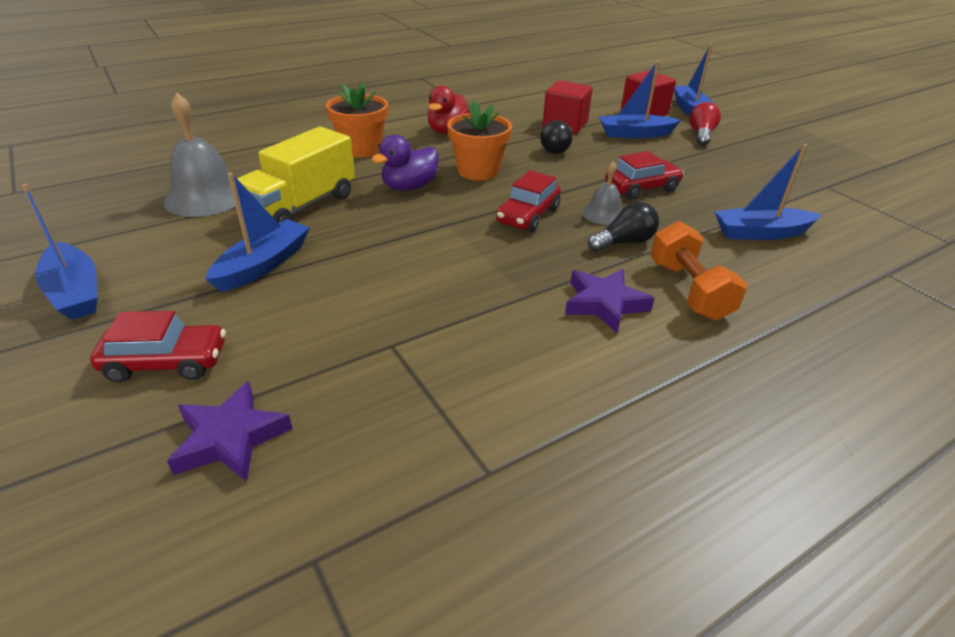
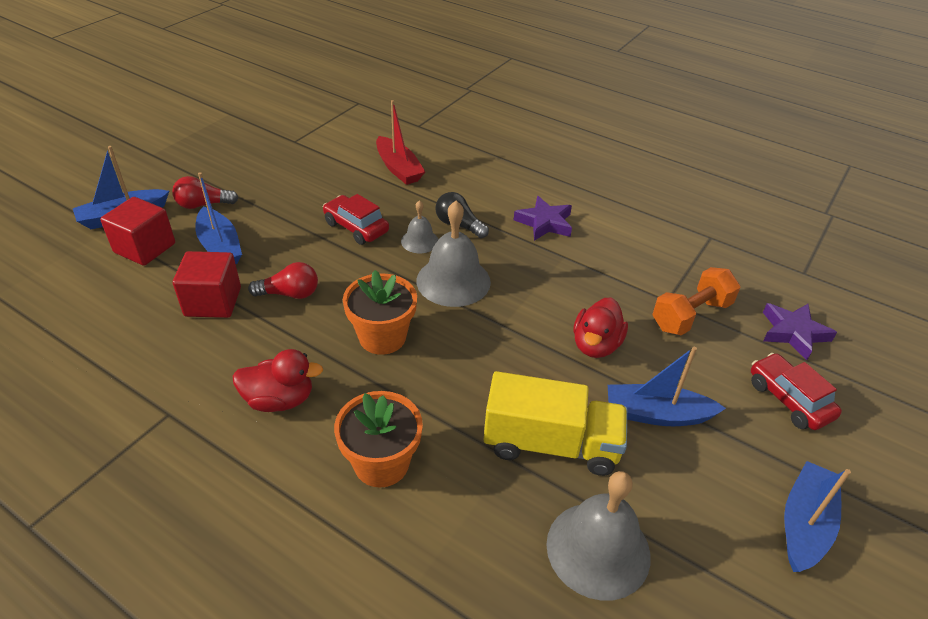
camera: 115 degrees left, 5 degrees up
purple duck [372,134,439,191] -> none
red car [496,170,561,232] -> grey bell [416,201,491,307]
black light bulb [540,120,573,154] -> red light bulb [248,262,318,299]
orange dumbbell [650,221,747,321] -> orange dumbbell moved to [653,267,740,336]
blue boat [714,144,822,240] -> red boat [376,100,425,185]
none -> red duck [573,297,628,358]

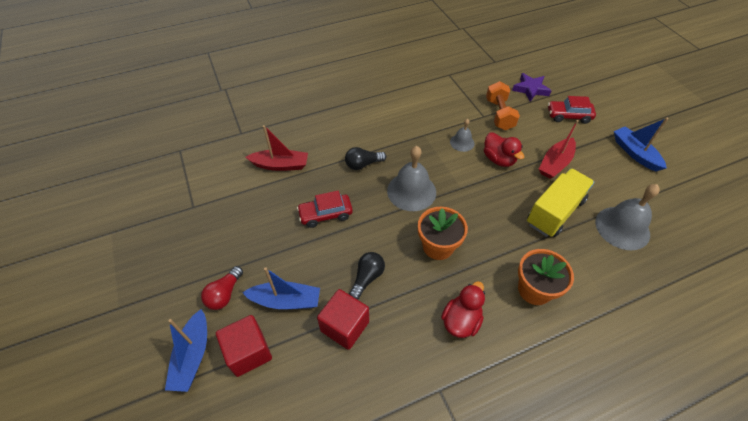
camera: 55 degrees left, 10 degrees up
red light bulb [248,262,318,299] -> black light bulb [349,252,385,300]
grey bell [401,200,439,253] -> grey bell moved to [450,119,475,152]
purple star [514,196,572,241] -> none
blue boat [608,347,726,426] -> red boat [539,120,578,179]

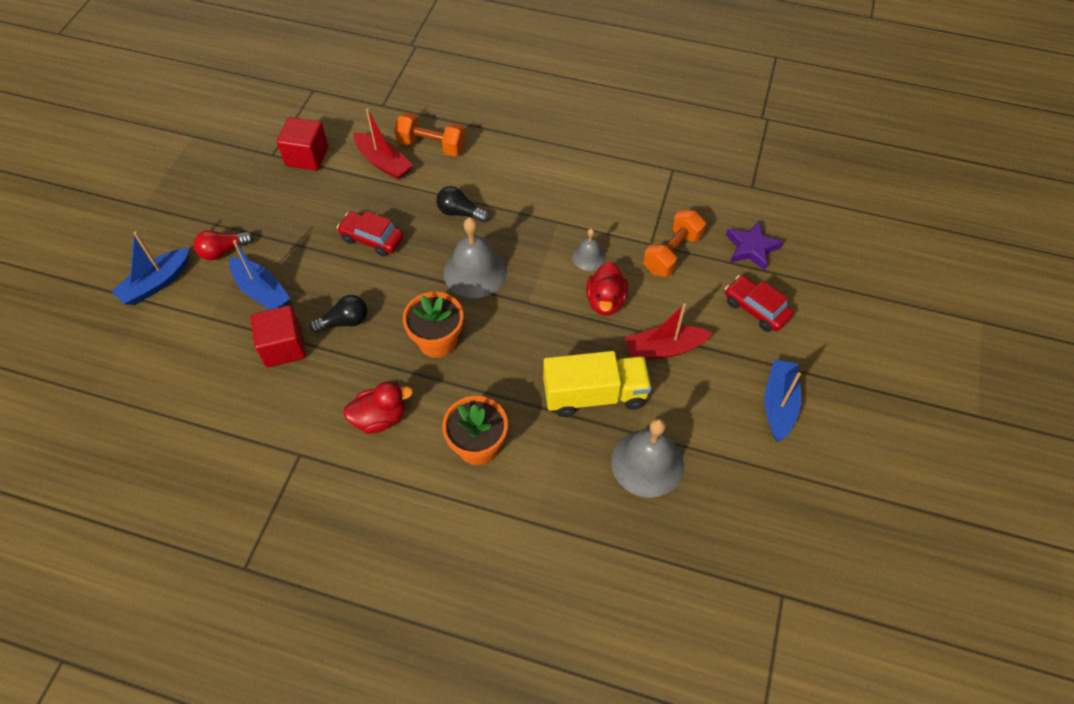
camera: 40 degrees right, 5 degrees up
red cube [216,315,272,377] -> red cube moved to [277,117,328,171]
none -> orange dumbbell [394,112,466,157]

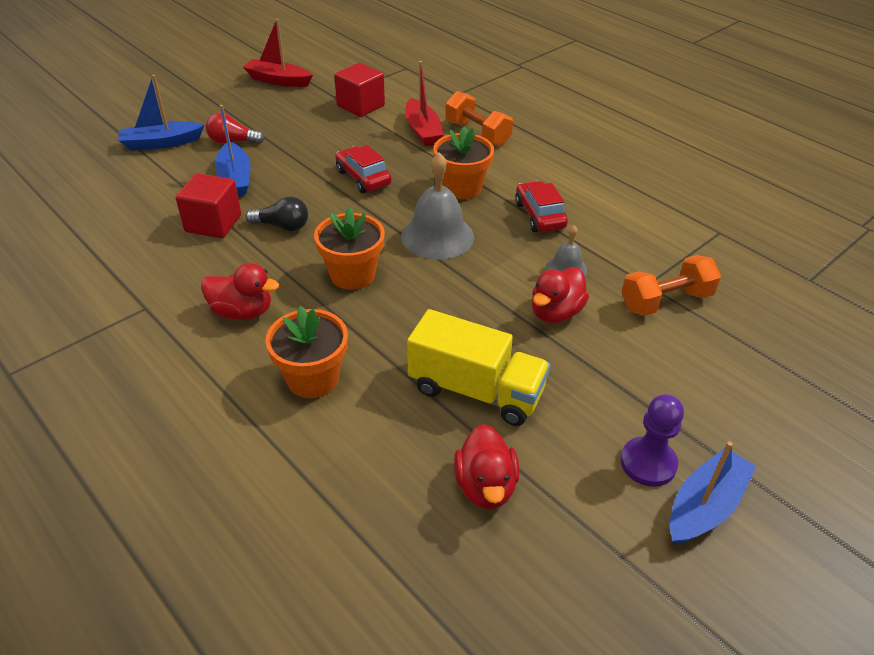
camera: 30 degrees right, 15 degrees down
black light bulb [436,186,489,222] -> orange flower pot [433,127,494,199]
grey bell [611,418,684,498] -> red duck [454,424,520,510]
red boat [625,303,713,359] -> red boat moved to [243,19,313,87]
red car [725,275,793,332] -> red car moved to [515,181,568,232]
purple star [726,221,783,271] -> none
none -> purple pawn [620,394,684,487]

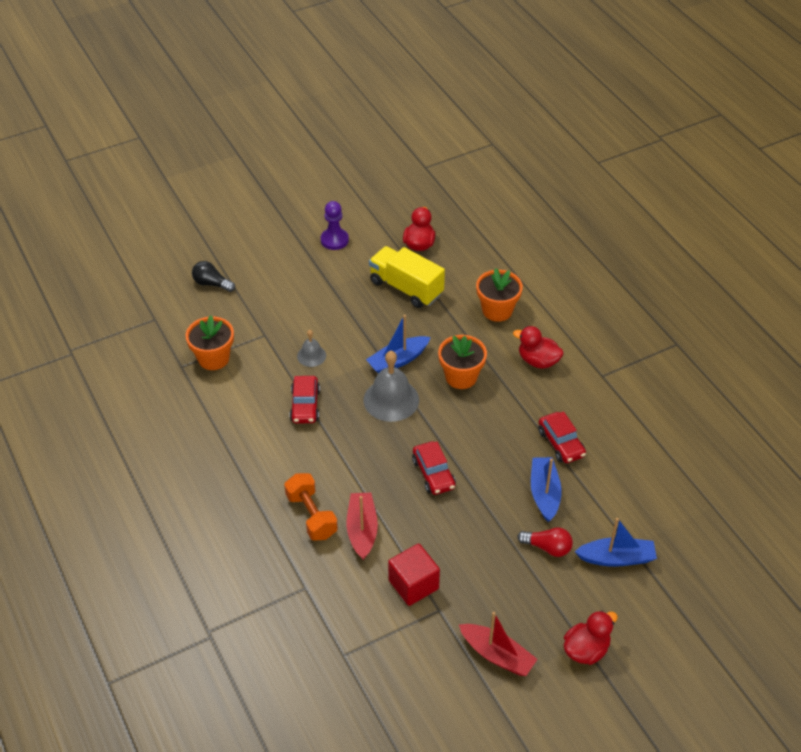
camera: 165 degrees left, 5 degrees up
red cube [176,173,241,238] -> red car [538,411,586,463]
black light bulb [245,197,308,232] -> black light bulb moved to [192,261,235,292]
orange flower pot [433,127,494,199] -> orange flower pot moved to [185,315,234,370]
red duck [532,267,589,323] -> red duck moved to [564,611,618,665]
orange dumbbell [622,255,721,316] -> none
blue boat [669,442,757,545] -> blue boat moved to [366,315,431,373]

